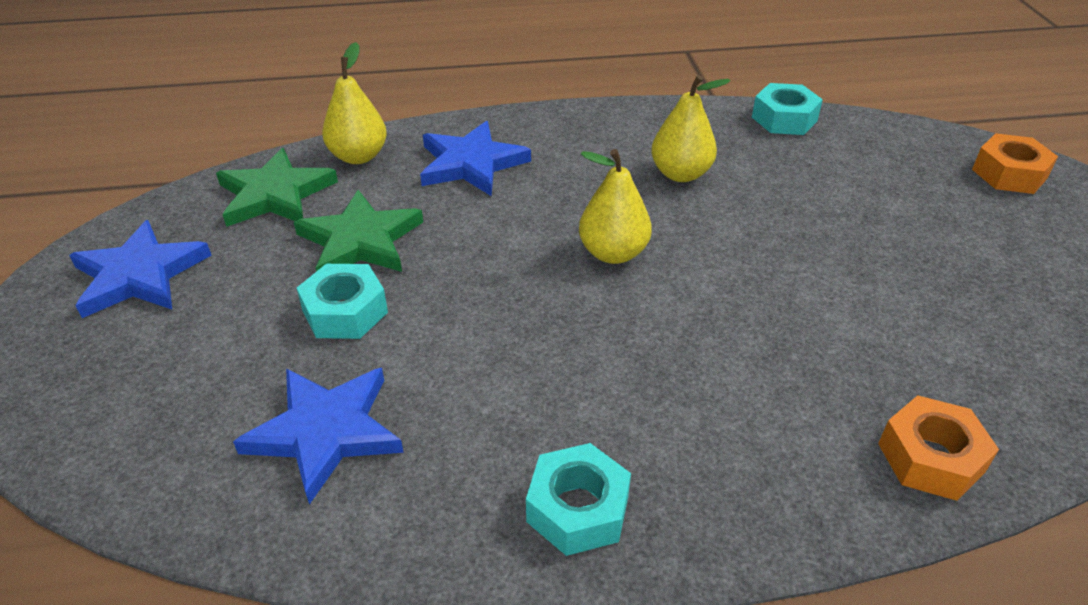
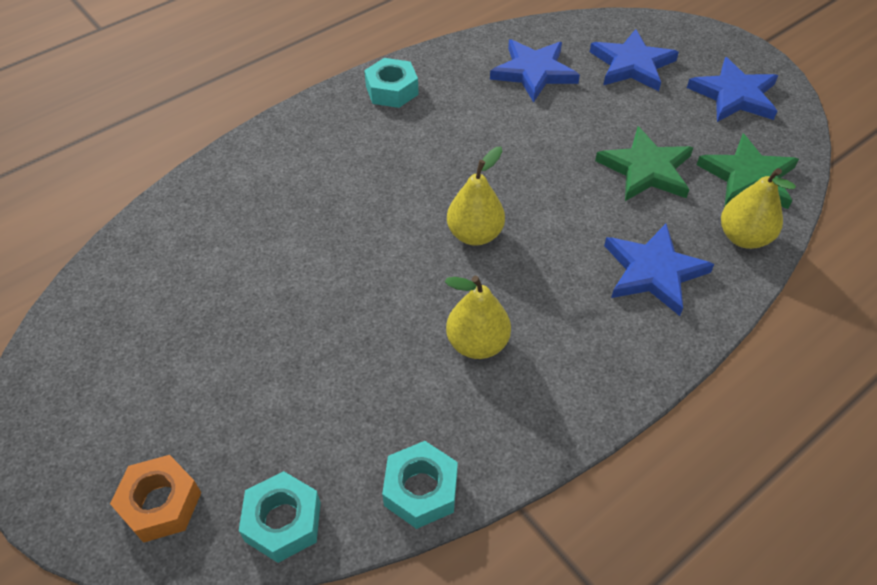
camera: 150 degrees right, 10 degrees up
turquoise nut [297,264,388,339] -> turquoise nut moved to [239,471,321,563]
orange nut [878,395,999,501] -> none
none -> blue star [590,29,679,91]

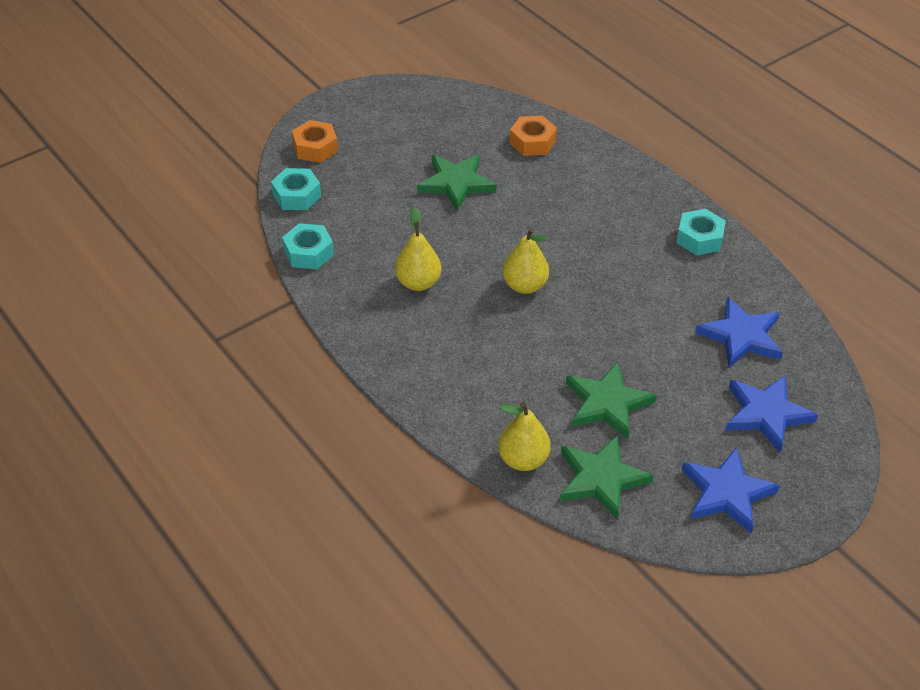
camera: 90 degrees right, 5 degrees down
blue star [604,224,714,316] -> none
none -> green star [417,154,497,211]
none -> orange nut [510,116,557,156]

